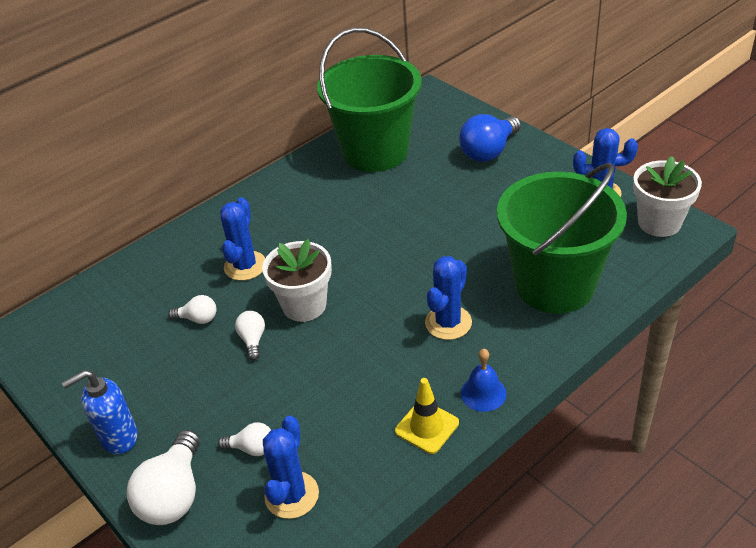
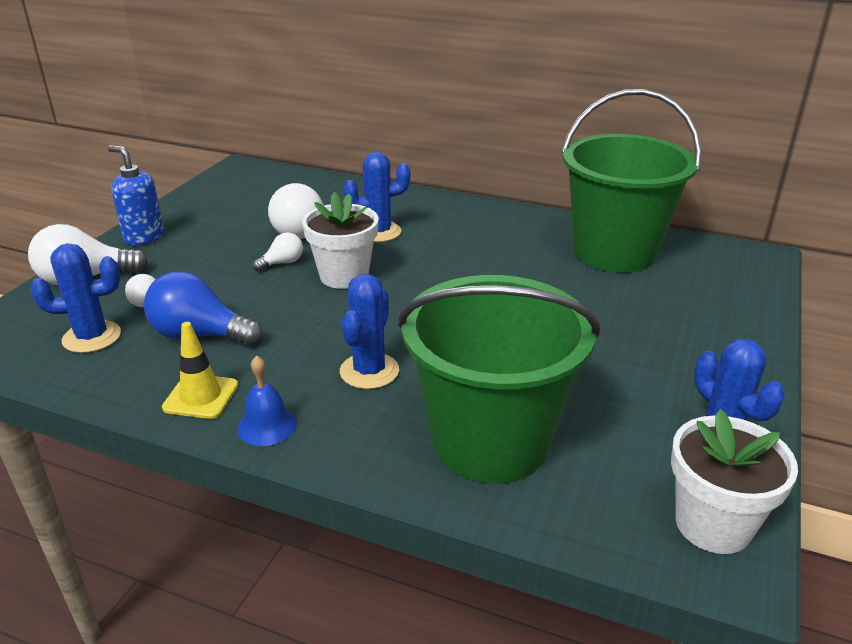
camera: 60 degrees right, 10 degrees down
white light bulb [168,295,216,324] -> white light bulb [268,183,324,239], size x1.90
blue cactus [425,256,472,340] -> blue cactus turned 75 degrees counterclockwise [340,274,399,389]
blue light bulb [459,114,521,162] -> blue light bulb moved to [144,271,263,346]

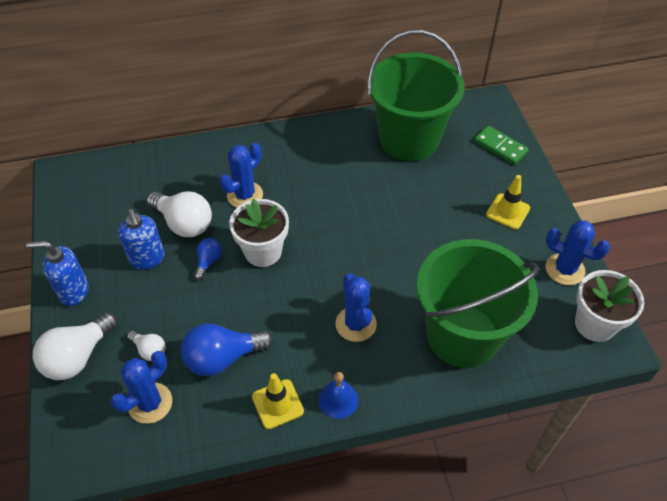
camera: 35 degrees left, 20 degrees up
white light bulb [252,232,303,271] -> blue light bulb [194,238,222,280]
none -> blue soap dispenser [118,209,165,270]
none -> green domino [474,126,529,165]
none -> yellow traffic cone [486,175,530,230]

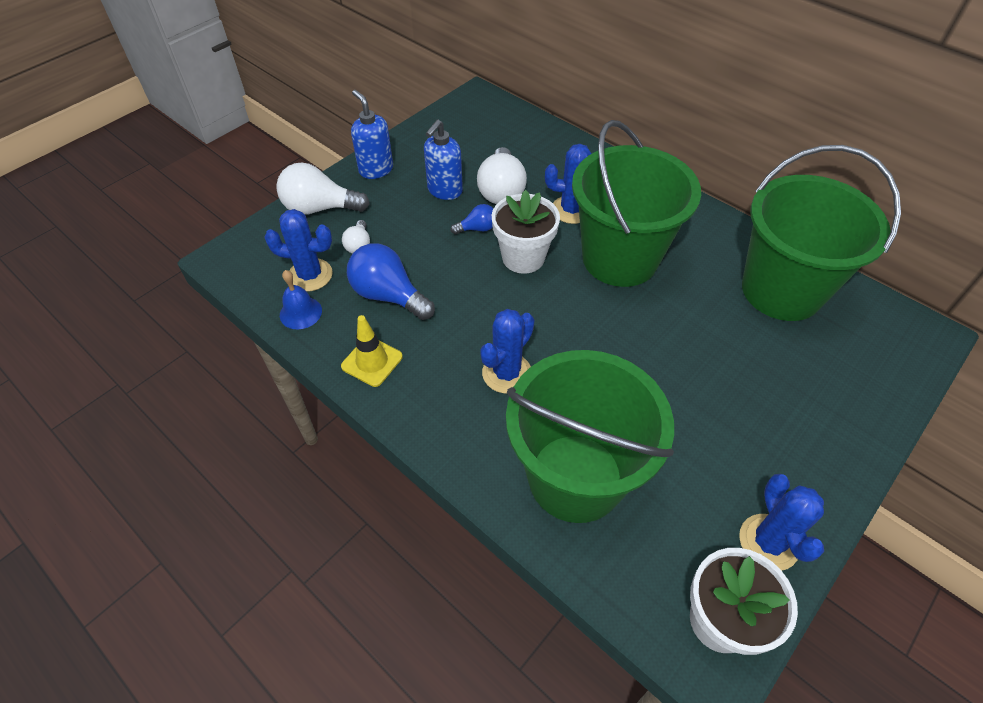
camera: 55 degrees right, 0 degrees up
blue bell [319,372,358,419] -> blue bell moved to [280,270,322,329]
green domino [474,126,529,165] -> none
yellow traffic cone [486,175,530,230] -> none
none -> green bucket [572,120,701,287]

